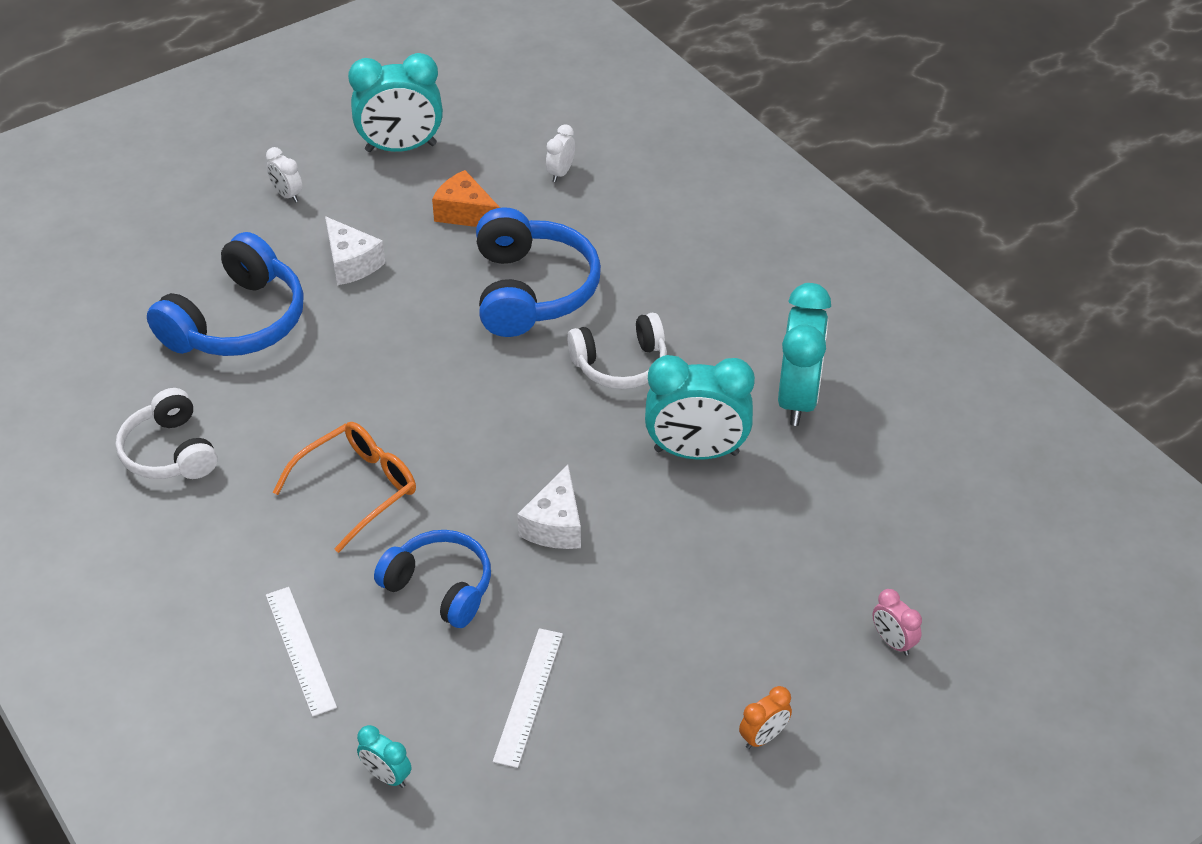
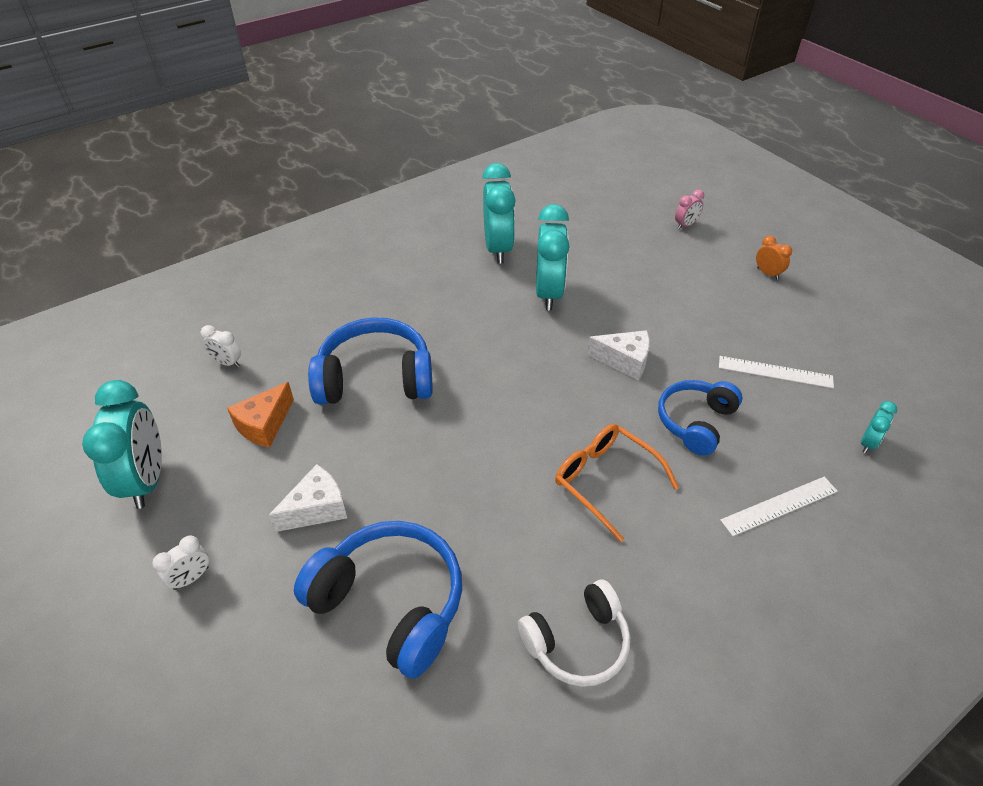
camera: 90 degrees left, 0 degrees up
white headphones [567,313,667,389] -> none
turquoise clock [778,283,831,426] -> turquoise clock turned 75 degrees clockwise [482,163,516,264]

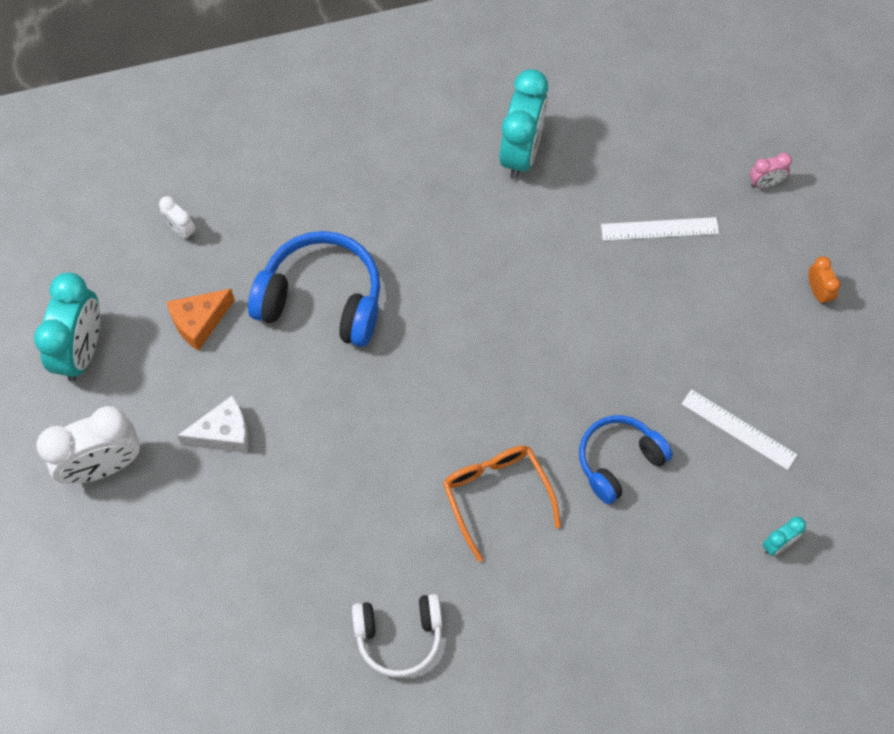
camera: 20 degrees right, 20 degrees up
white clock [152,535,209,590] -> white clock [36,406,140,484], size x2.16
blue headphones [294,521,462,678] -> none
turquoise clock [536,204,569,310] -> none
white cheese [587,330,650,380] -> none
white ruler [720,477,838,536] -> white ruler moved to [601,217,719,241]

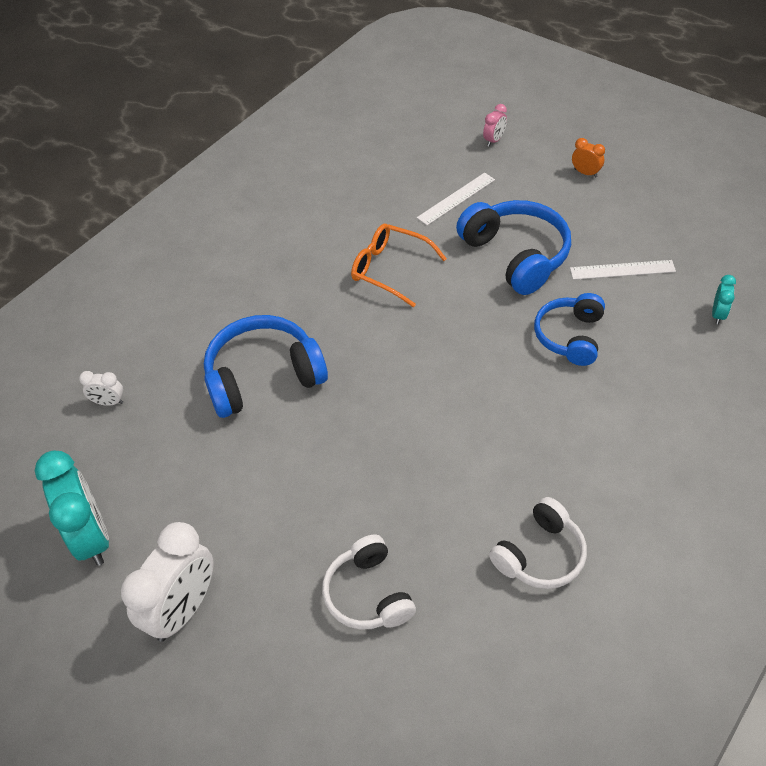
camera: 35 degrees left, 15 degrees down
orange cheese [167,289,235,351] -> none
white cheese [177,396,249,453] -> none
orange glasses [443,446,561,562] -> orange glasses moved to [351,224,447,307]
turquoise clock [499,69,548,179] -> none
none -> white headphones [322,535,416,630]
none -> blue headphones [456,200,571,295]

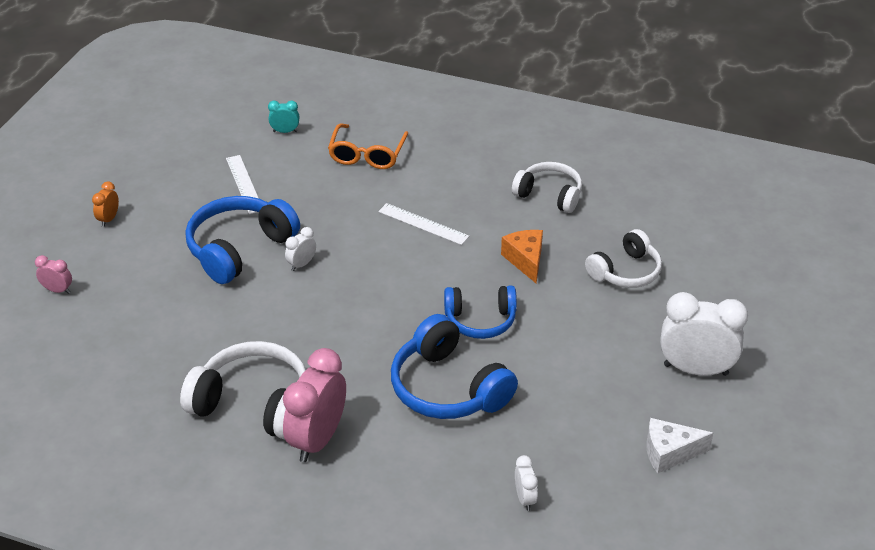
camera: 110 degrees left, 10 degrees down
turquoise clock [35,451,109,566] -> white cheese [646,418,713,473]
orange glasses [351,224,447,307] -> orange glasses moved to [328,123,408,169]
white ruler [417,173,495,225] -> white ruler moved to [378,203,469,245]
blue headphones [534,293,605,366] -> blue headphones moved to [444,286,517,339]
none -> white headphones [180,341,306,439]
none -> pink clock [283,348,346,462]
none -> white clock [285,227,316,271]
none -> orange cheese [501,230,543,283]

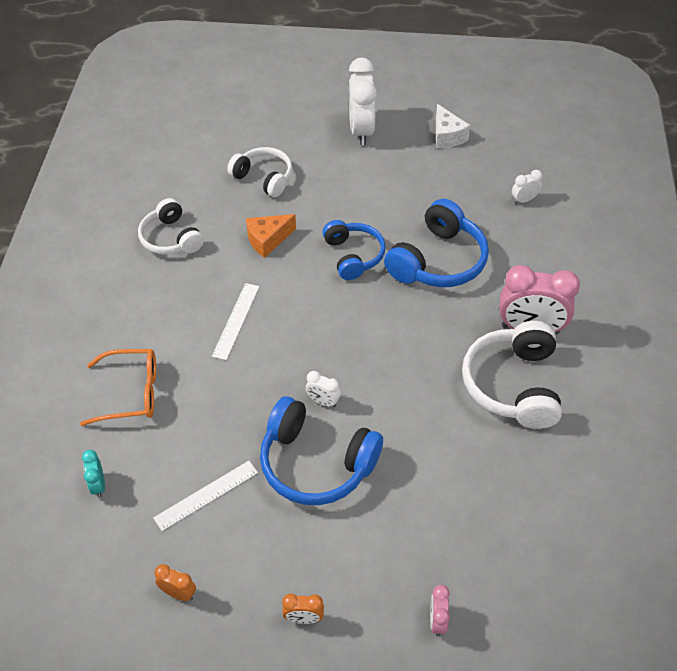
camera: 105 degrees left, 10 degrees up
white headphones [512,162,582,213] -> white headphones turned 45 degrees counterclockwise [138,198,204,255]
none -> orange clock [155,564,196,601]

